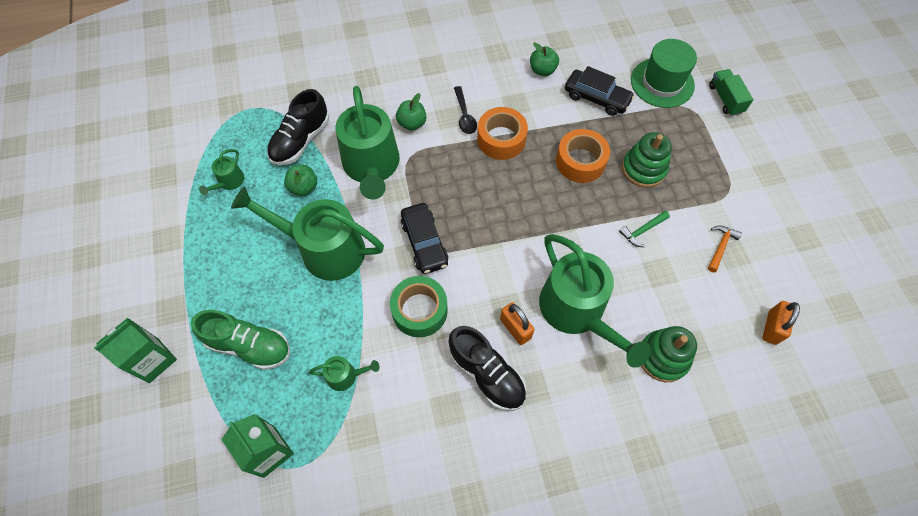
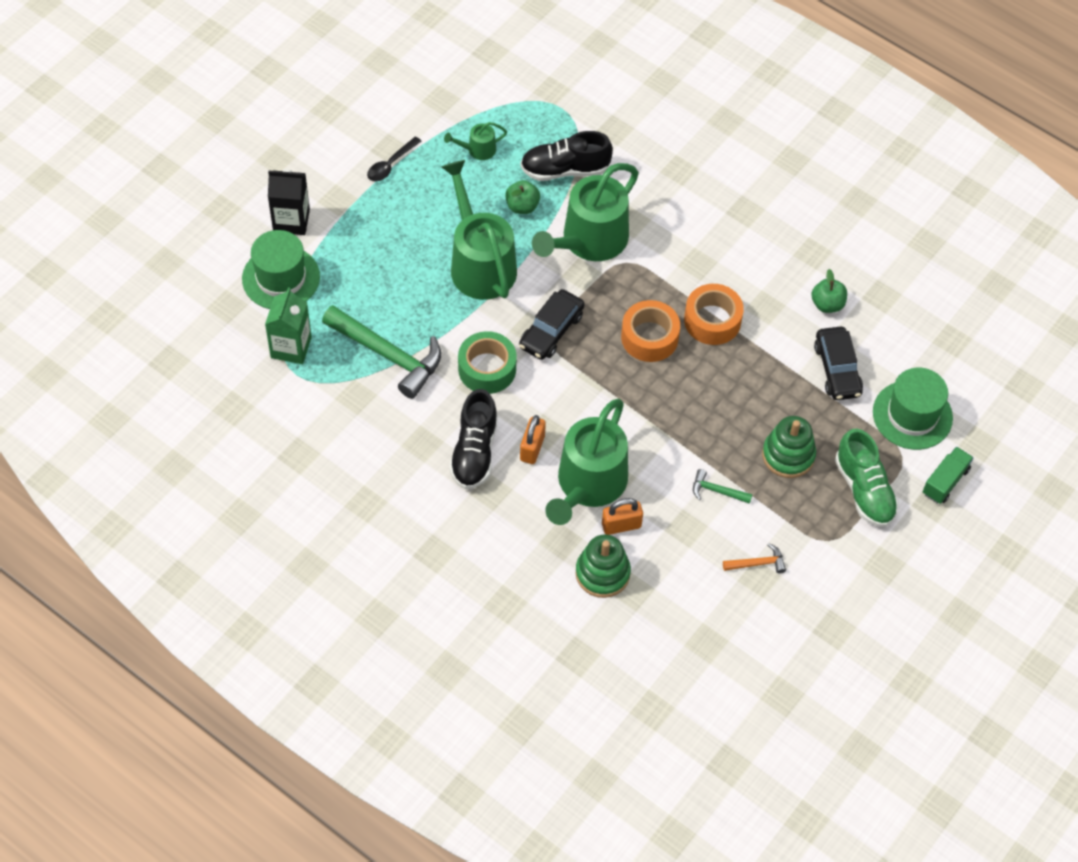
camera: 50 degrees right, 5 degrees down
green carton [94,318,177,383] -> black carton [268,169,310,235]
green shoe [191,310,290,370] -> green shoe moved to [835,428,899,527]
green watering can [309,356,379,391] -> green hammer [322,305,441,399]
green apple [396,93,427,131] -> none
black spoon [454,86,477,134] -> black spoon moved to [367,136,421,181]
orange tape [556,129,610,183] -> orange tape moved to [621,300,680,362]
orange padlock [762,301,800,345] -> orange padlock moved to [602,498,643,535]
none -> green hat [242,230,320,309]

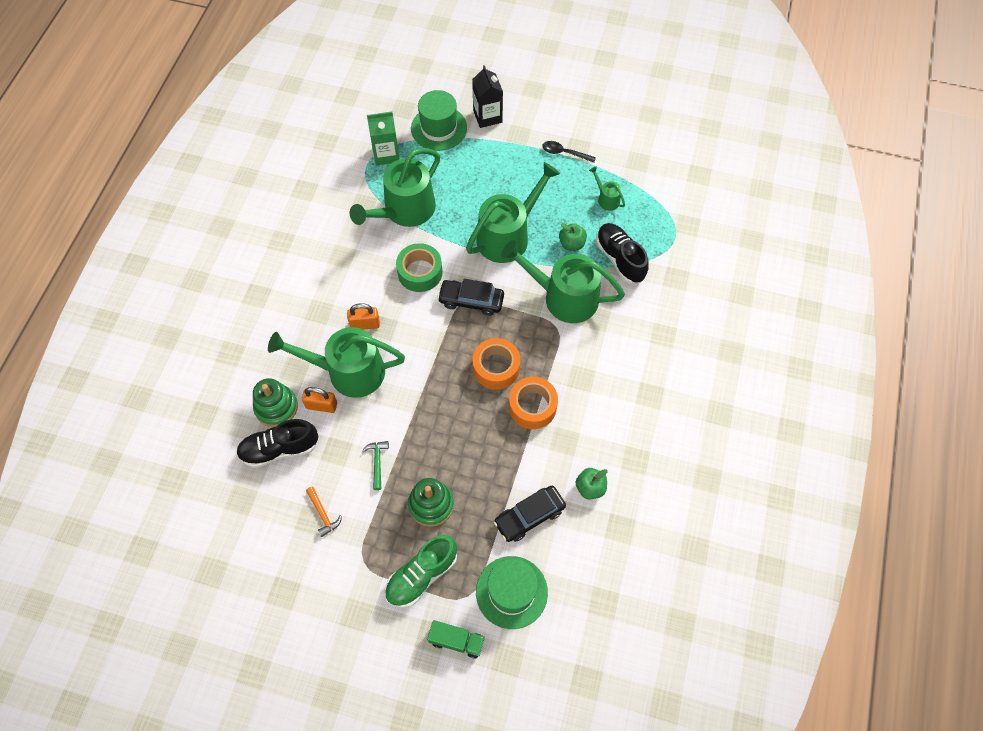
camera: 70 degrees right, 5 degrees up
green hammer [322,305,441,399] -> green watering can [350,148,440,227]
black shoe [449,389,498,489] -> black shoe moved to [236,419,318,468]
orange padlock [602,498,643,535] -> orange padlock turned 45 degrees counterclockwise [302,387,337,413]

